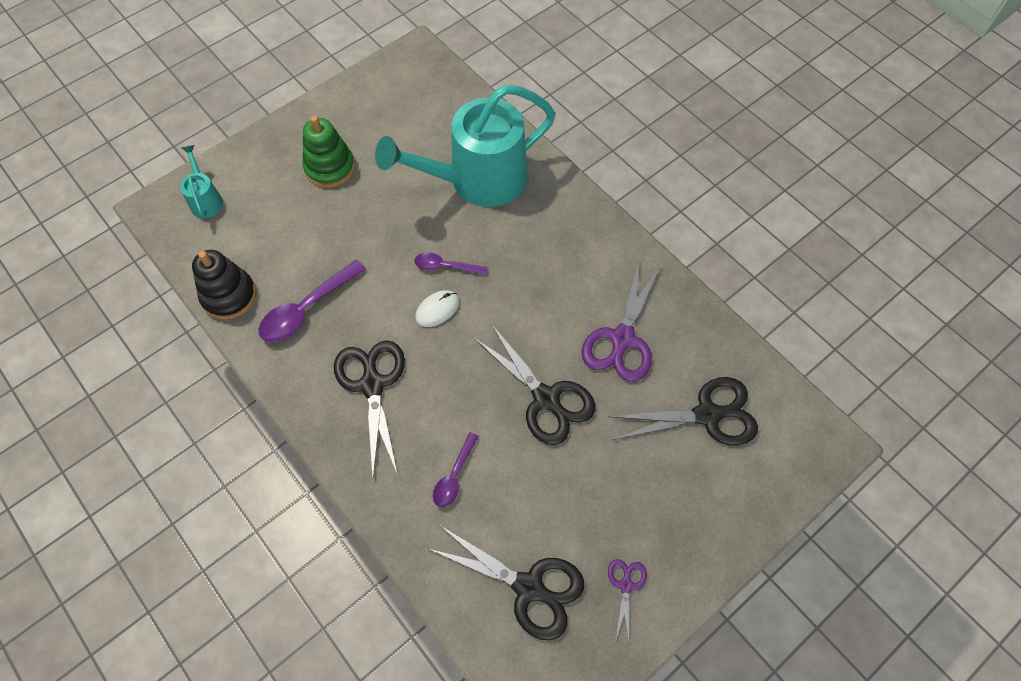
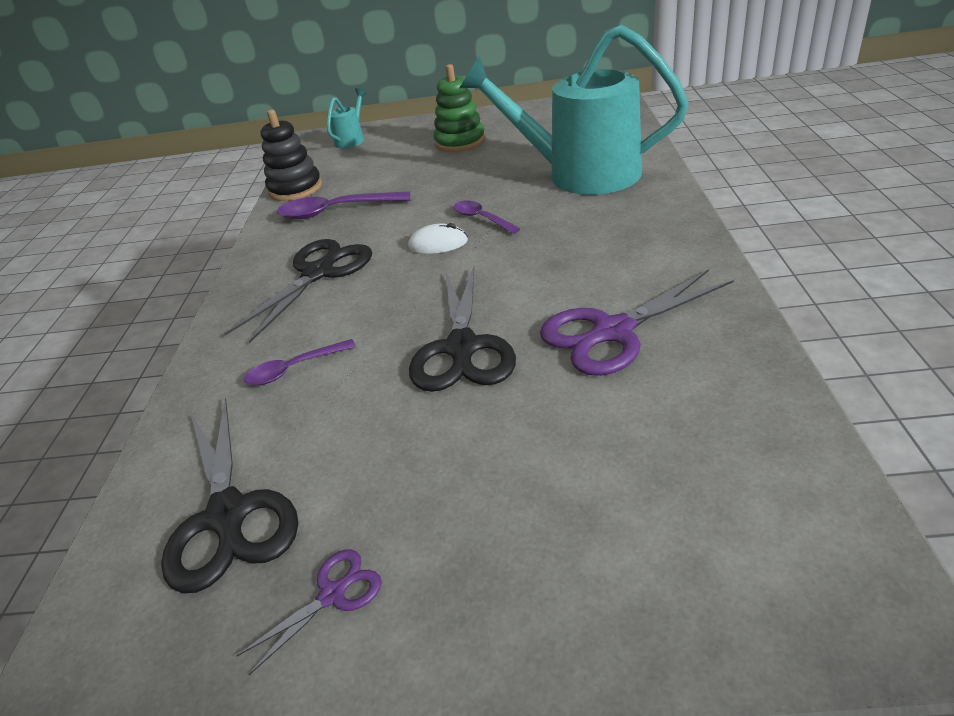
camera: 45 degrees right, 25 degrees down
black scissors [608,377,758,445] -> none

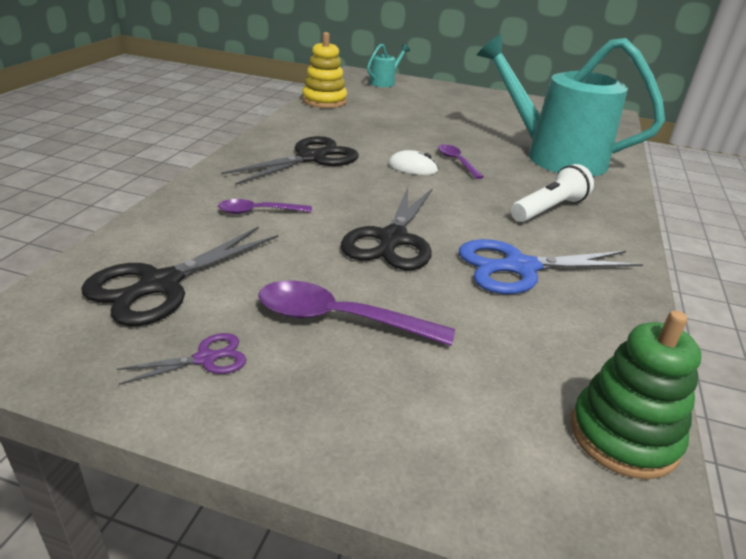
camera: 10 degrees right, 5 degrees down
black scissors [161,398,298,594] -> black scissors turned 45 degrees clockwise [81,227,278,326]
black stacking toy [260,109,322,201] -> yellow stacking toy [302,32,347,108]
purple spoon [277,191,410,220] -> purple spoon moved to [258,281,455,346]
green stacking toy [433,64,485,152] -> green stacking toy moved to [571,310,701,479]
purple scissors [540,269,734,376] -> blue scissors [459,239,643,294]
none -> white flashlight [511,164,594,222]

